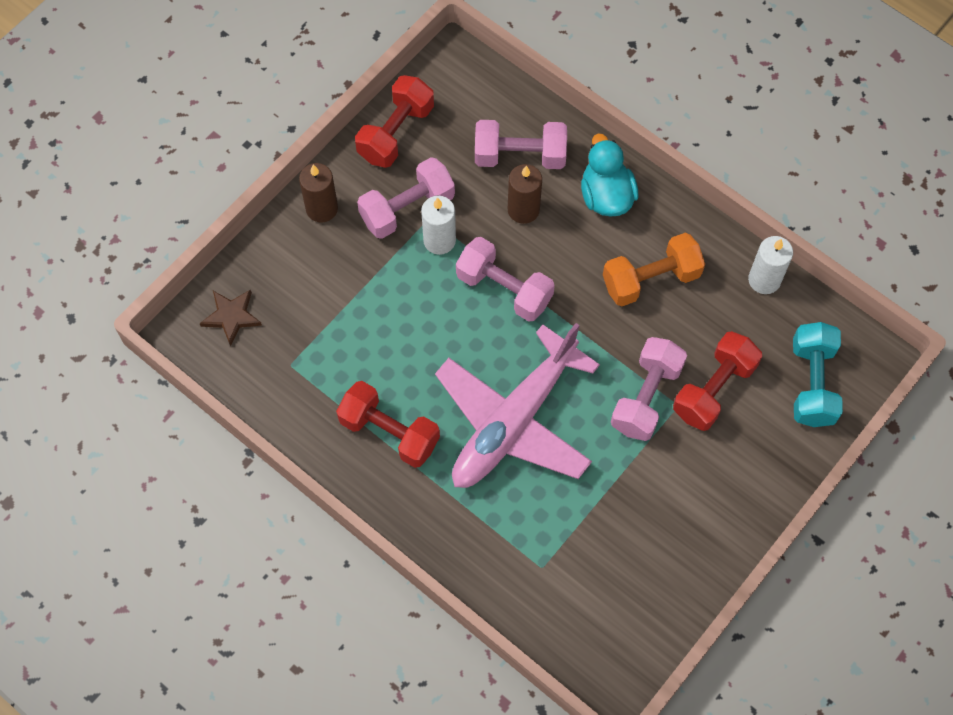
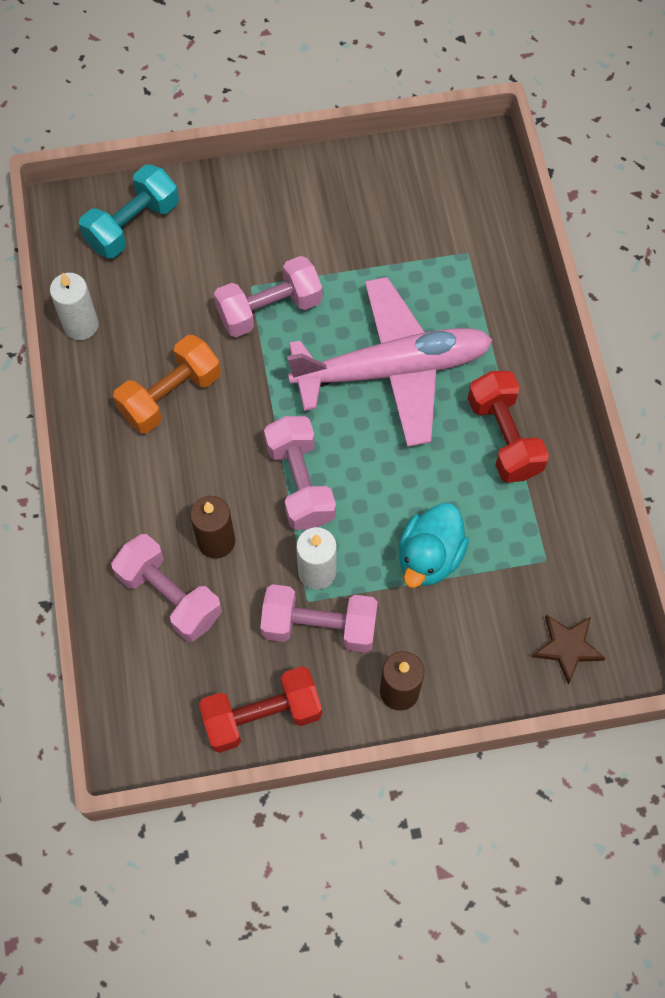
camera: 140 degrees left, 0 degrees up
turquoise duck [581,134,638,217] -> turquoise duck moved to [399,503,469,588]
orange dumbbell [603,233,705,306] -> orange dumbbell turned 60 degrees counterclockwise [113,335,221,433]
red dumbbell [673,331,762,431] -> none

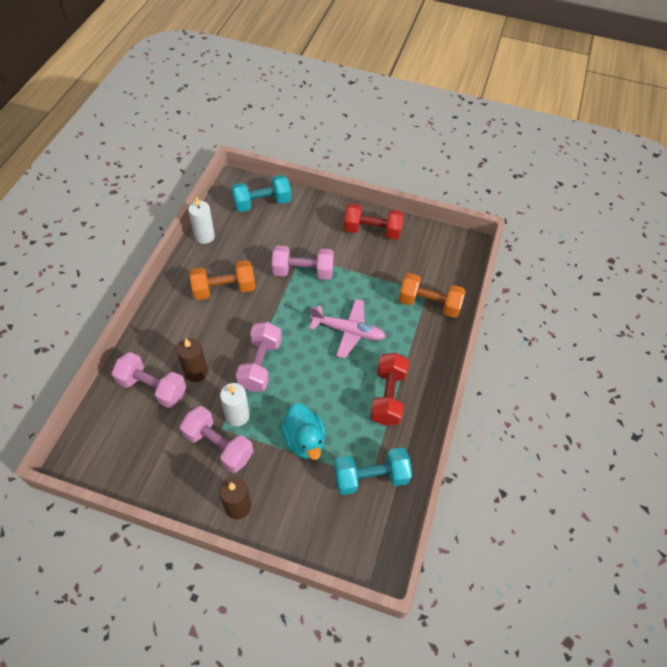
camera: 25 degrees right, 10 degrees down
pink dumbbell [111,534,222,642] -> pink dumbbell turned 45 degrees counterclockwise [111,352,187,408]
red dumbbell [199,666,322,753] -> red dumbbell moved to [344,203,404,240]
pink plane [287,277,493,447] -> pink plane [309,299,386,358], size x0.61
turquoise duck [399,503,469,588] -> turquoise duck turned 75 degrees counterclockwise [281,403,326,460]
brown star [532,615,606,684] -> none
none -> turquoise dumbbell [334,447,412,495]
none -> orange dumbbell [398,273,465,318]

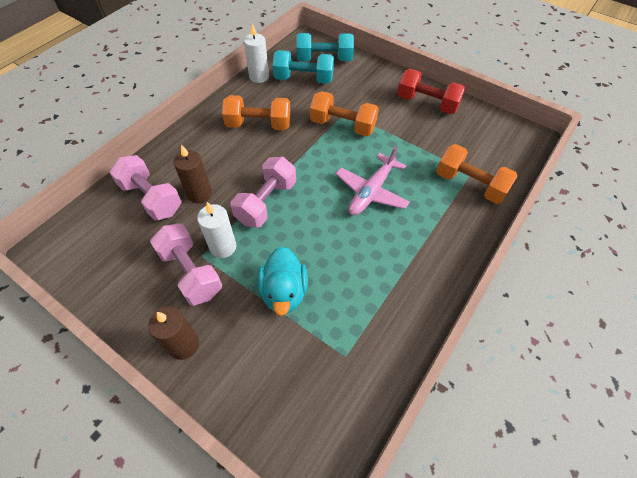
camera: 20 degrees right, 0 degrees up
pink dumbbell [272,245,334,280] -> orange dumbbell [310,91,379,136]
pink plane [309,299,386,358] -> pink plane turned 90 degrees clockwise [336,146,410,215]
turquoise dumbbell [334,447,412,495] -> turquoise dumbbell moved to [272,50,334,84]
red dumbbell [370,353,409,426] -> none

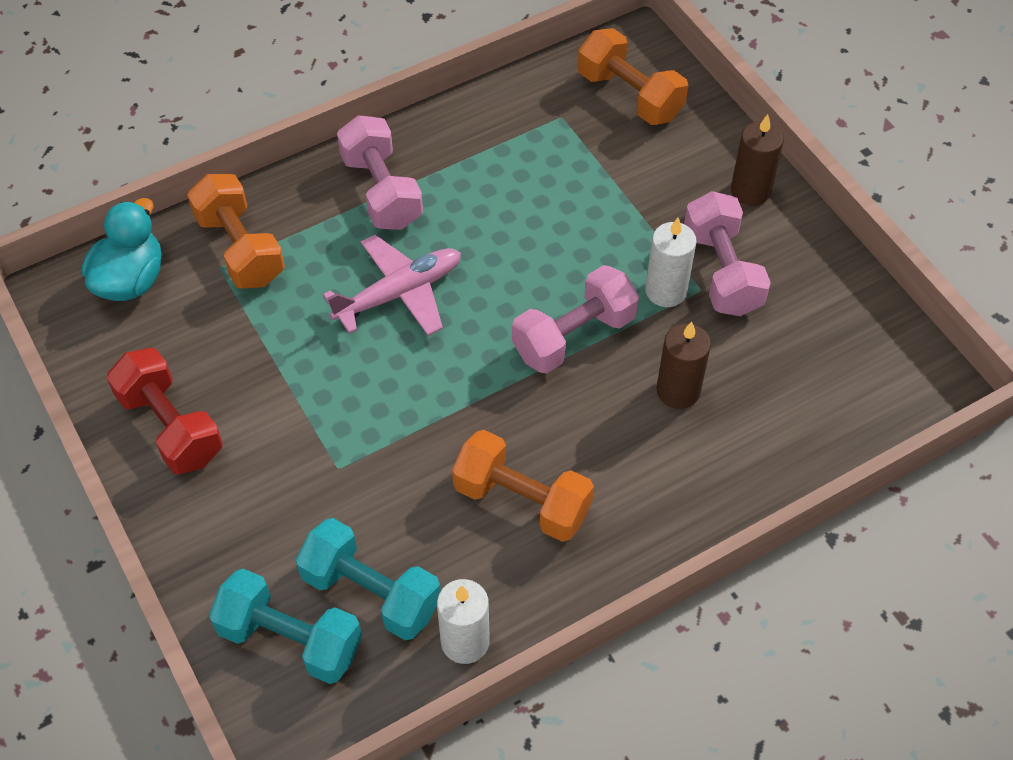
camera: 155 degrees left, 0 degrees up
pink dumbbell [109,155,181,220] -> pink dumbbell moved to [337,115,423,230]
turquoise duck [258,247,308,316] -> turquoise duck moved to [82,198,161,301]
orange dumbbell [310,91,379,136] -> orange dumbbell moved to [578,28,688,125]

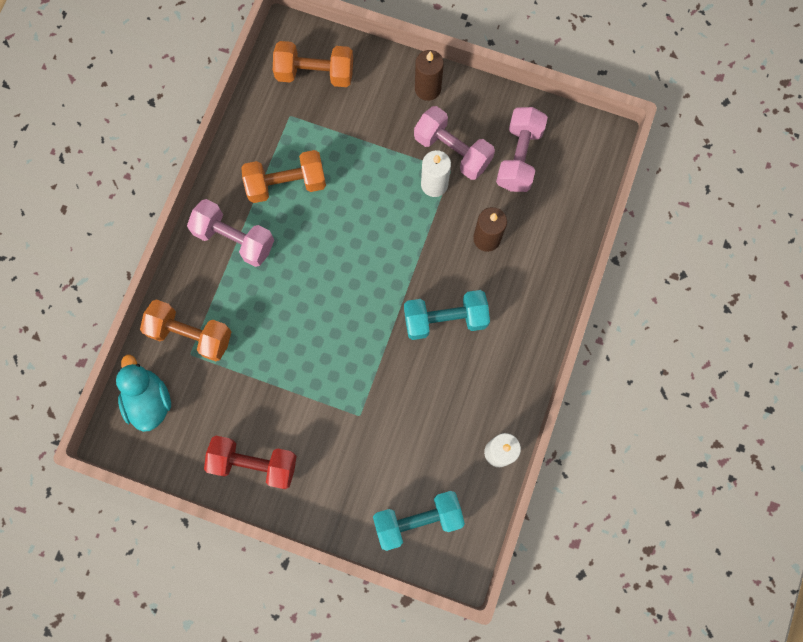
camera: 40 degrees left, 20 degrees up
turquoise dumbbell [295,518,441,640] -> turquoise dumbbell moved to [404,290,490,340]
pink plane [323,235,461,336] -> none
orange dumbbell [452,430,594,542] -> orange dumbbell moved to [241,150,326,203]
pink dumbbell [512,265,639,374] -> pink dumbbell moved to [496,107,548,192]

